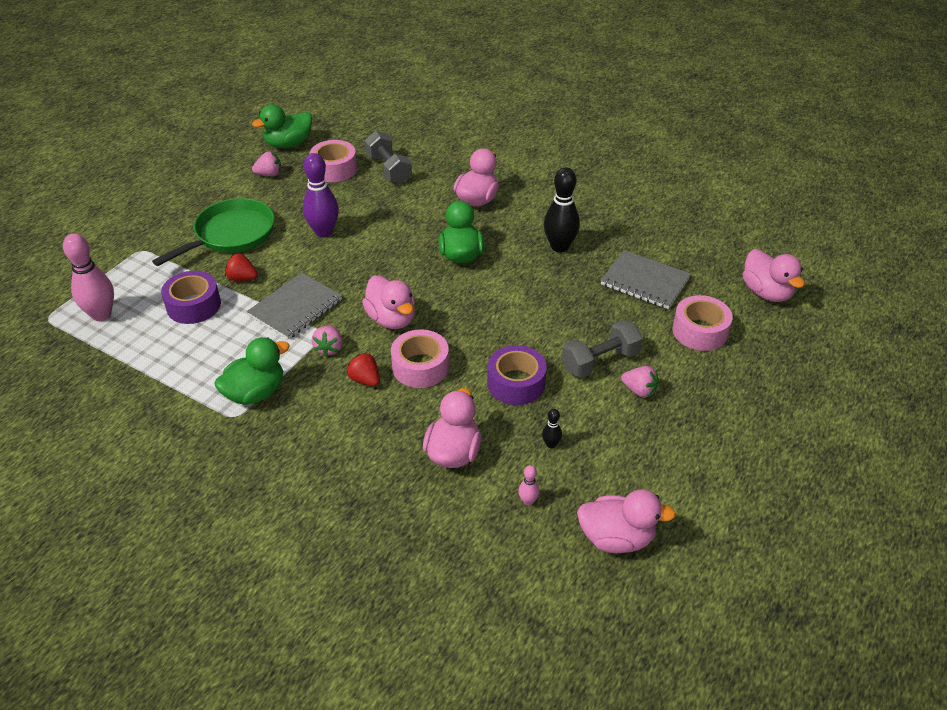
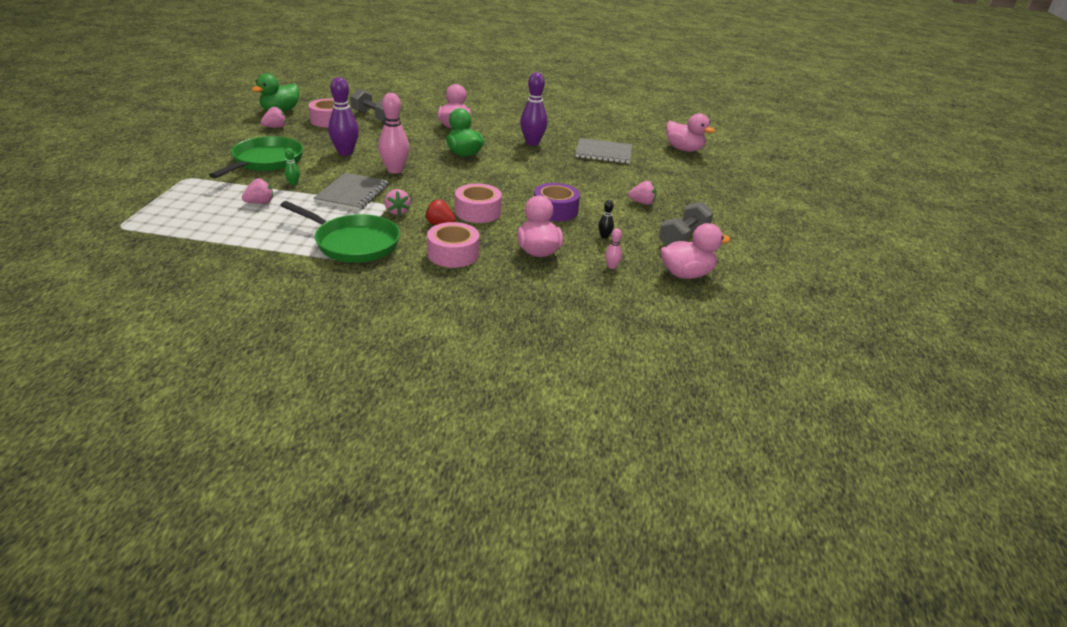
camera: 25 degrees left, 10 degrees down
pink bowling pin [63,233,114,321] -> pink bowling pin moved to [378,93,409,174]
purple tape [161,271,221,324] -> pink strawberry [242,178,273,204]
green duck [214,337,290,405] -> green pan [280,201,400,263]
red strawberry [225,253,258,281] -> green bowling pin [285,148,300,185]
pink duck [362,275,415,329] -> none
black bowling pin [544,167,580,253] -> purple bowling pin [520,72,548,146]
grey dumbbell [562,320,643,378] -> grey dumbbell moved to [659,202,714,246]
pink tape [672,295,733,351] -> pink tape moved to [427,222,479,268]

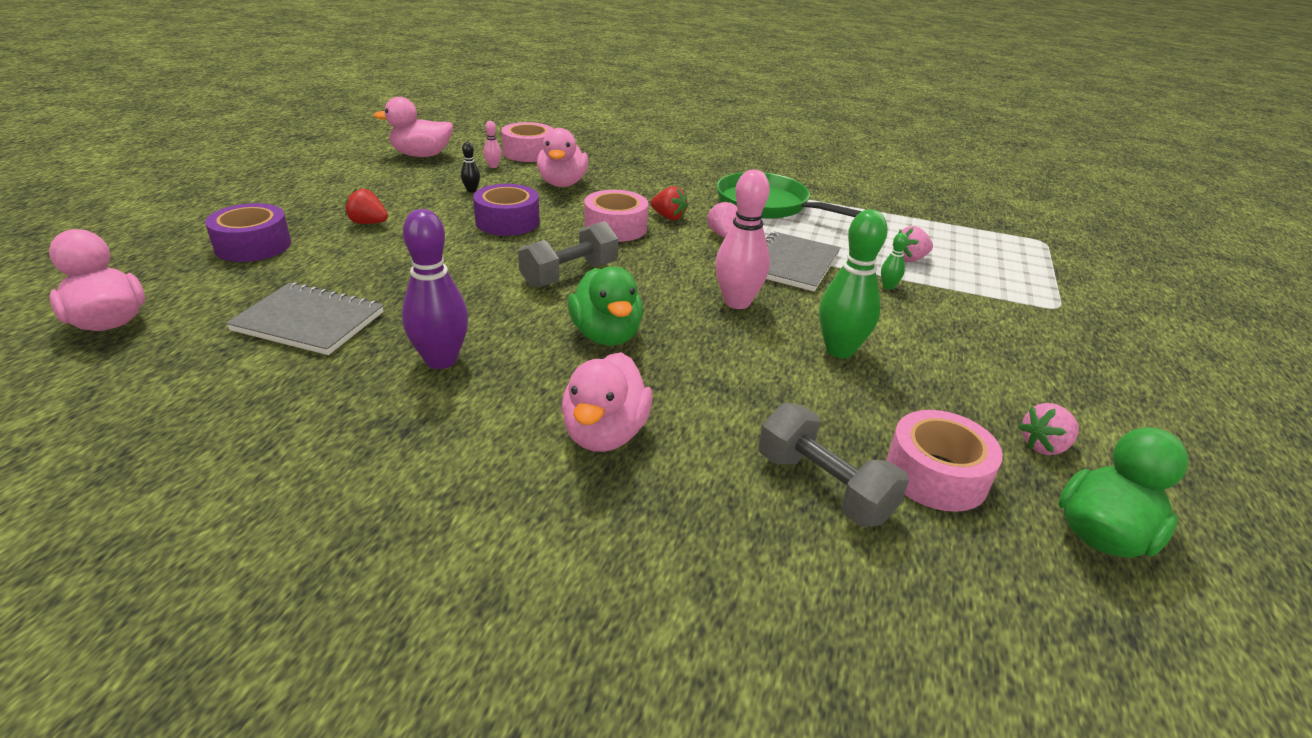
camera: 170 degrees left, 0 degrees up
green pan [209,136,303,178] -> none
purple bowling pin [328,77,359,156] -> green bowling pin [819,209,888,358]
pink tape [427,222,479,268] -> pink tape moved to [501,122,553,162]
pink strawberry [628,181,657,205] -> red strawberry [345,188,388,224]
grey dumbbell [659,202,714,246] -> grey dumbbell moved to [518,221,618,288]
none -> purple tape [205,203,291,262]

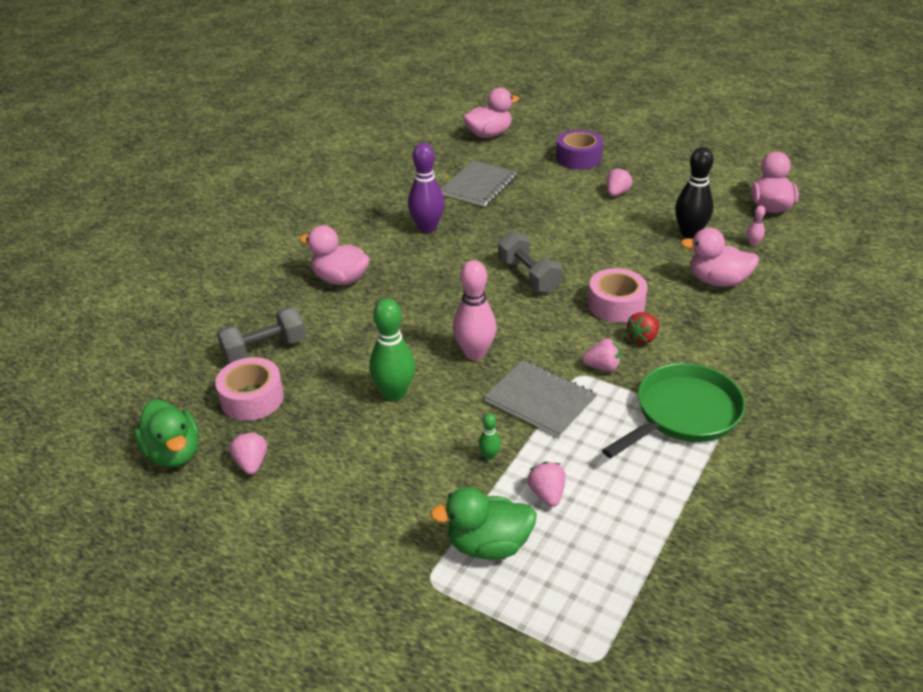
camera: 105 degrees right, 5 degrees up
red strawberry [345,188,388,224] -> pink strawberry [607,167,633,196]
black bowling pin [461,142,480,192] -> black bowling pin [675,147,714,239], size x2.21
purple tape [473,184,540,236] -> none
pink tape [501,122,553,162] -> none
green duck [568,266,643,345] -> green duck moved to [430,487,537,559]

